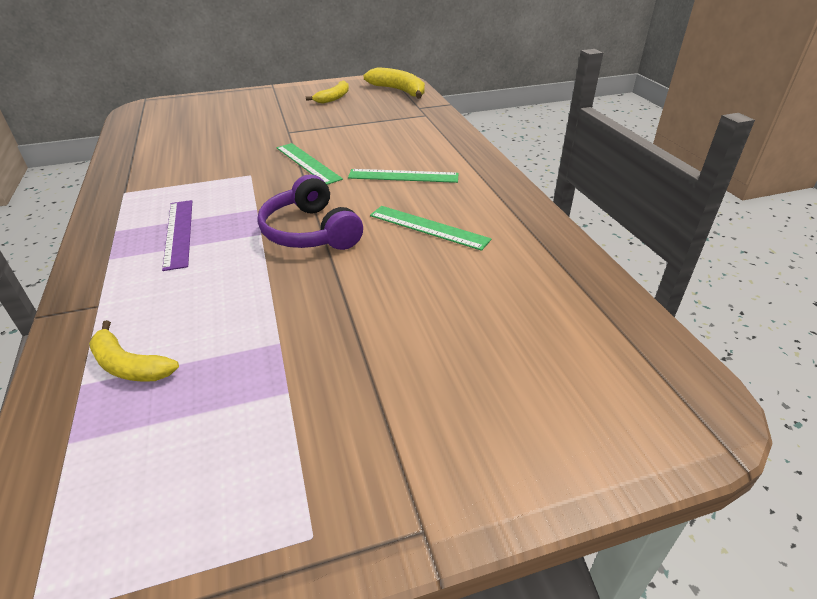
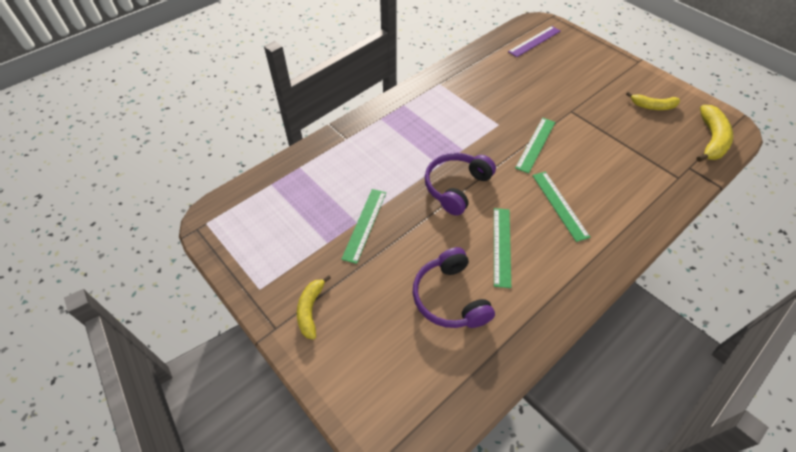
camera: 65 degrees right, 15 degrees up
yellow banana [89,320,179,382] -> yellow banana moved to [297,275,331,339]
purple ruler [162,200,192,271] -> purple ruler moved to [508,26,561,57]
none -> green ruler [341,189,386,264]
none -> purple headphones [413,247,495,328]

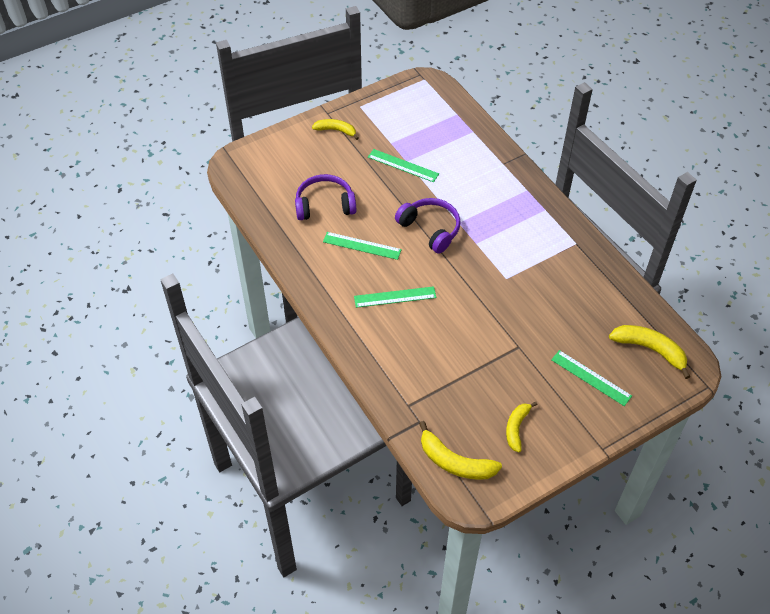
camera: 100 degrees right, 0 degrees up
purple ruler [508,26,561,57] -> yellow banana [609,325,691,379]
green ruler [515,118,555,173] -> green ruler moved to [551,350,632,406]

